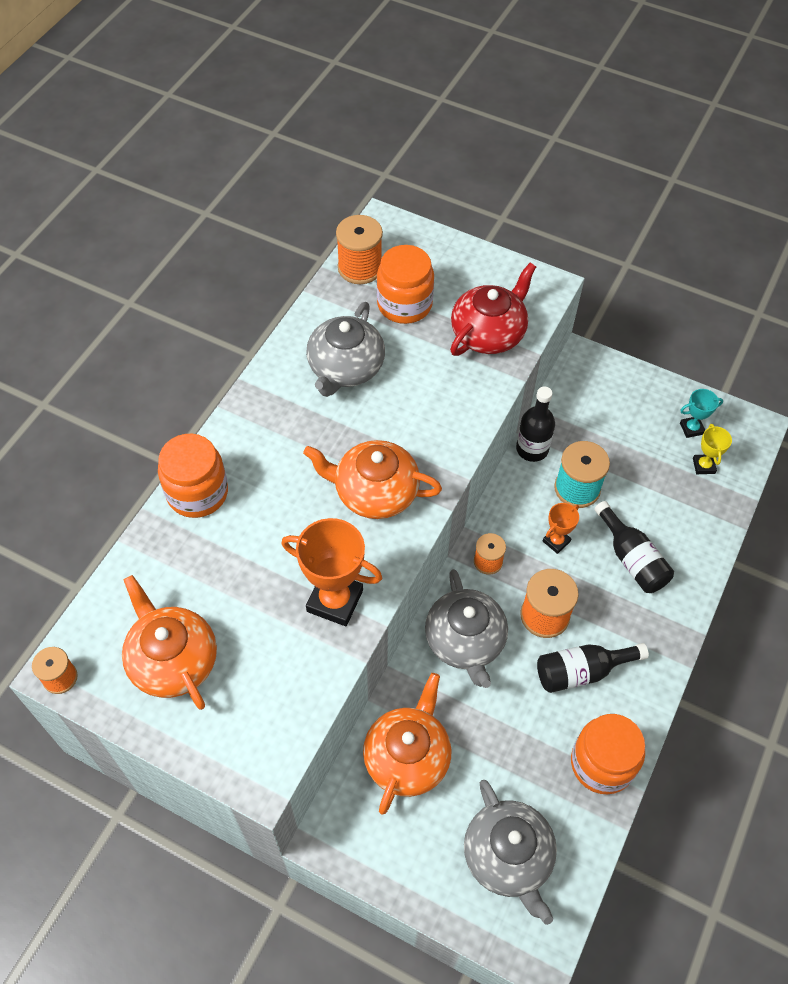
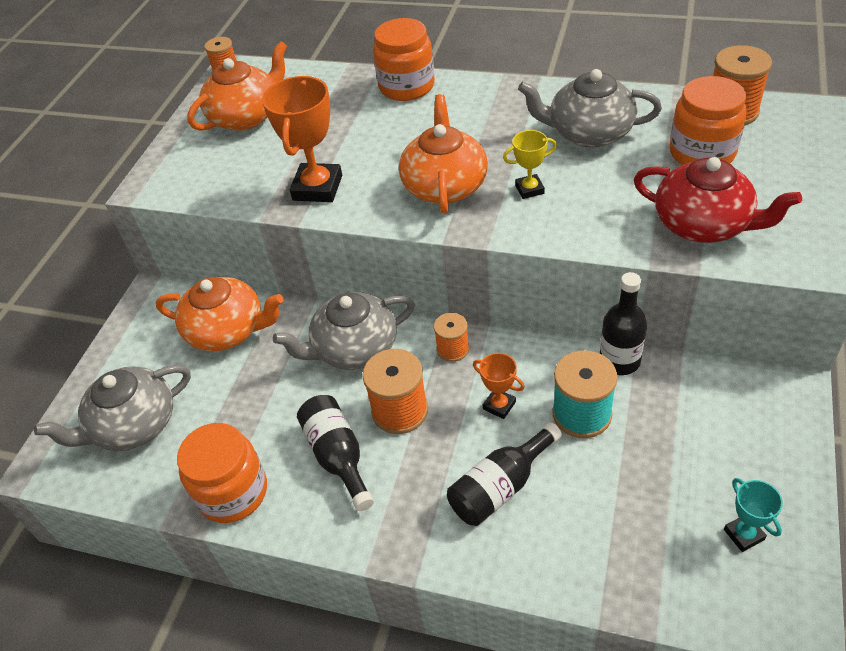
camera: 85 degrees right, 10 degrees down
yellow trophy [693,424,732,474] -> yellow trophy moved to [503,130,557,199]

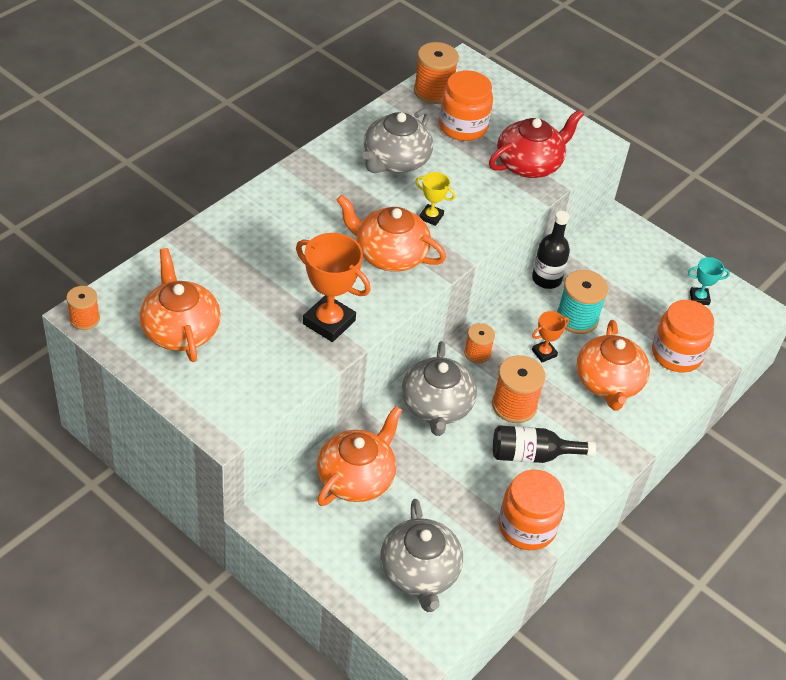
camera: 75 degrees left, 0 degrees up
orange jar [373,18,435,101] -> orange jar moved to [652,300,714,372]
black bottle [447,422,562,526] -> orange teapot [576,320,650,411]
yellow trophy [503,130,557,199] -> yellow trophy turned 75 degrees counterclockwise [415,172,455,226]

